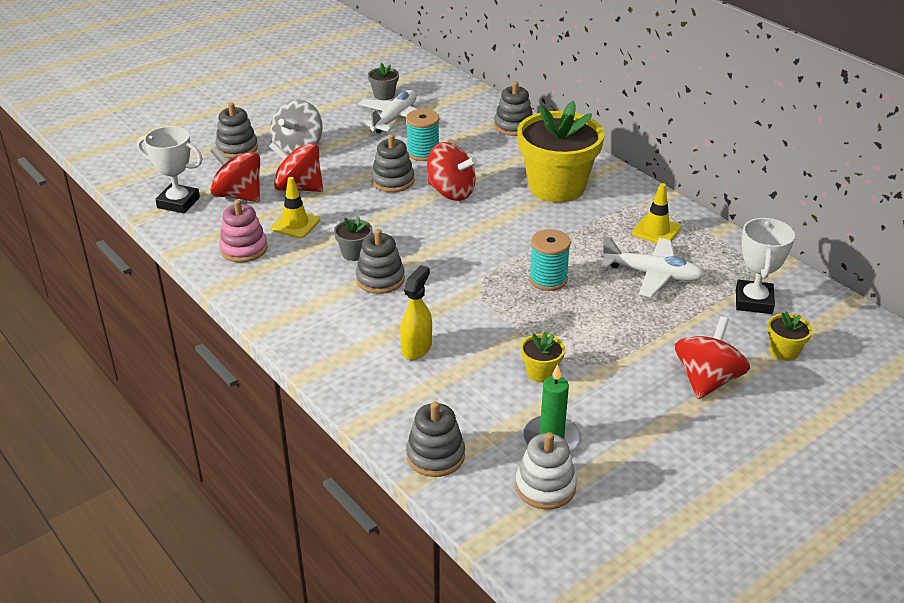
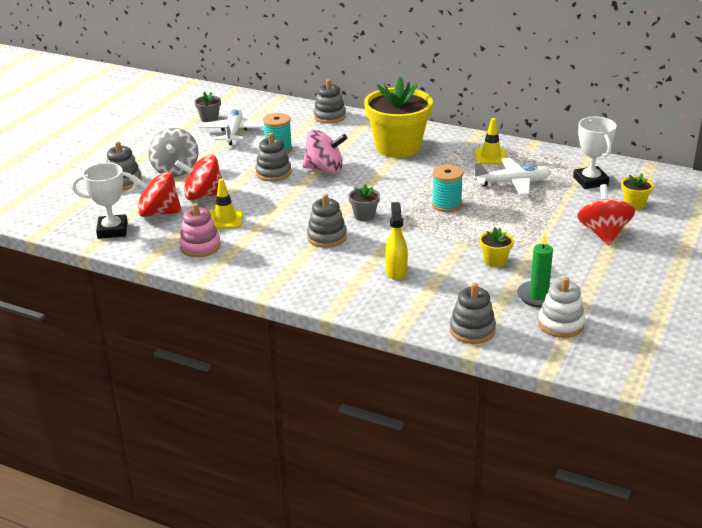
camera: 25 degrees left, 5 degrees down
grey flower pot [334,217,373,261] -> grey flower pot moved to [348,184,380,221]
red spinning top [427,142,477,201] -> pink spinning top [302,130,348,173]

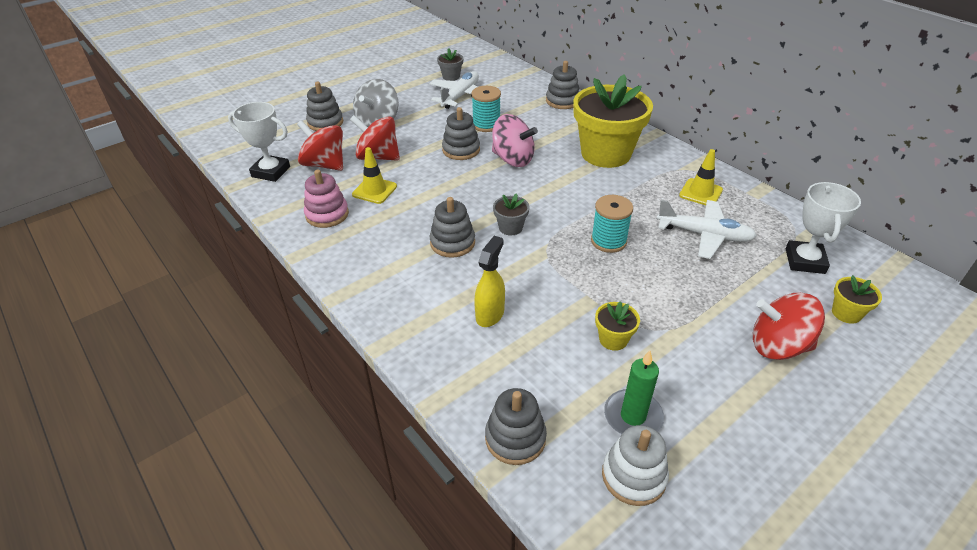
camera: 25 degrees right, 10 degrees up
red spinning top [577,184,635,245] -> red spinning top turned 105 degrees counterclockwise [753,293,825,360]

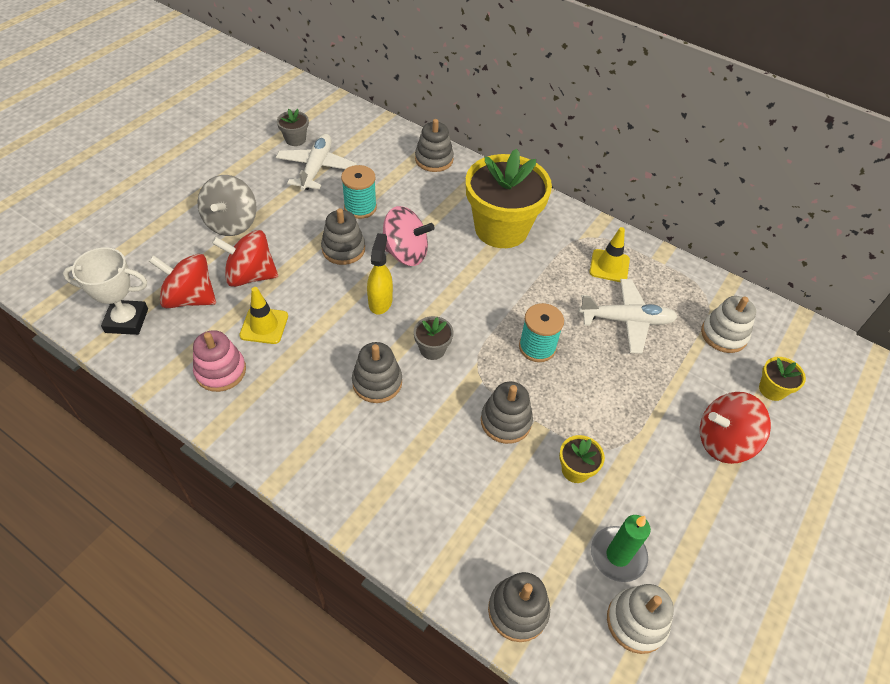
camera: 20 degrees left, 10 degrees up
grey stacking toy [306,82,343,131] -> grey stacking toy moved to [481,382,533,444]
yellow spray bottle [474,236,505,327] -> yellow spray bottle moved to [367,233,393,314]
white trophy [786,182,861,274] -> white stacking toy [701,296,756,353]

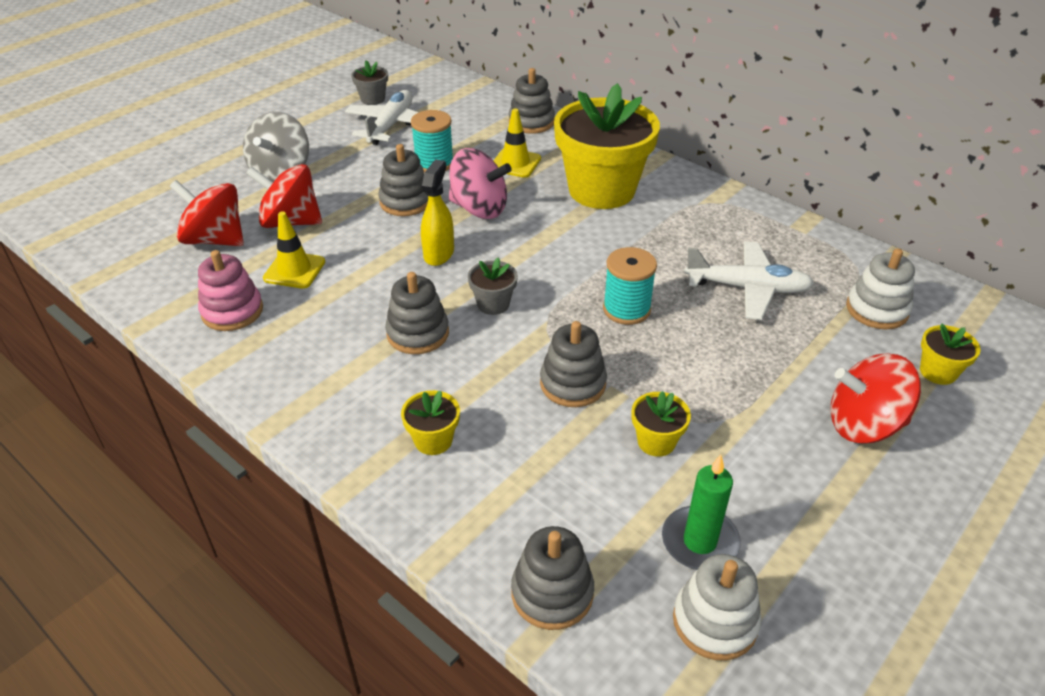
camera: 10 degrees right, 10 degrees down
white trophy [63,247,148,335] -> none
yellow traffic cone [589,227,630,282] -> yellow traffic cone moved to [494,108,541,178]
none -> yellow flower pot [401,390,460,455]

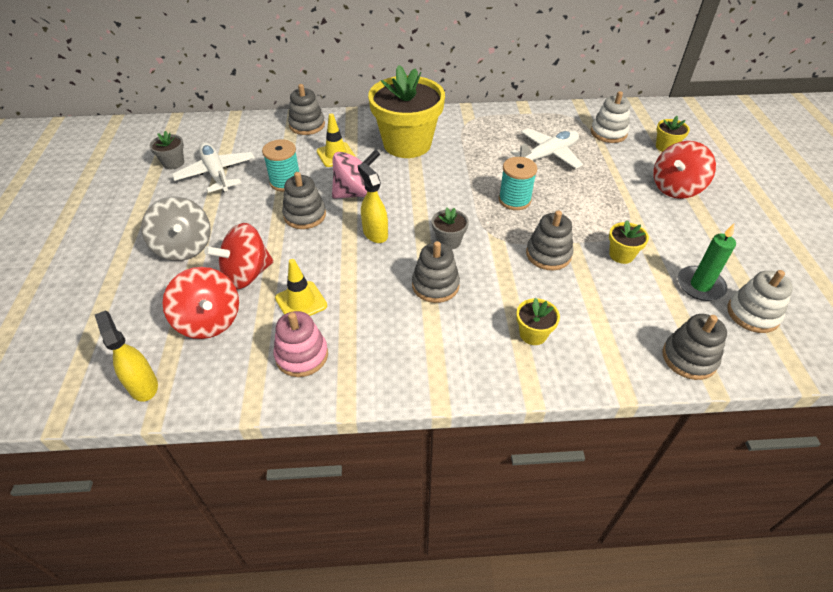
camera: 45 degrees left, 5 degrees up
red spinning top [170,180,244,246] -> red spinning top turned 105 degrees counterclockwise [162,267,239,339]
none -> yellow spray bottle [95,310,158,402]

